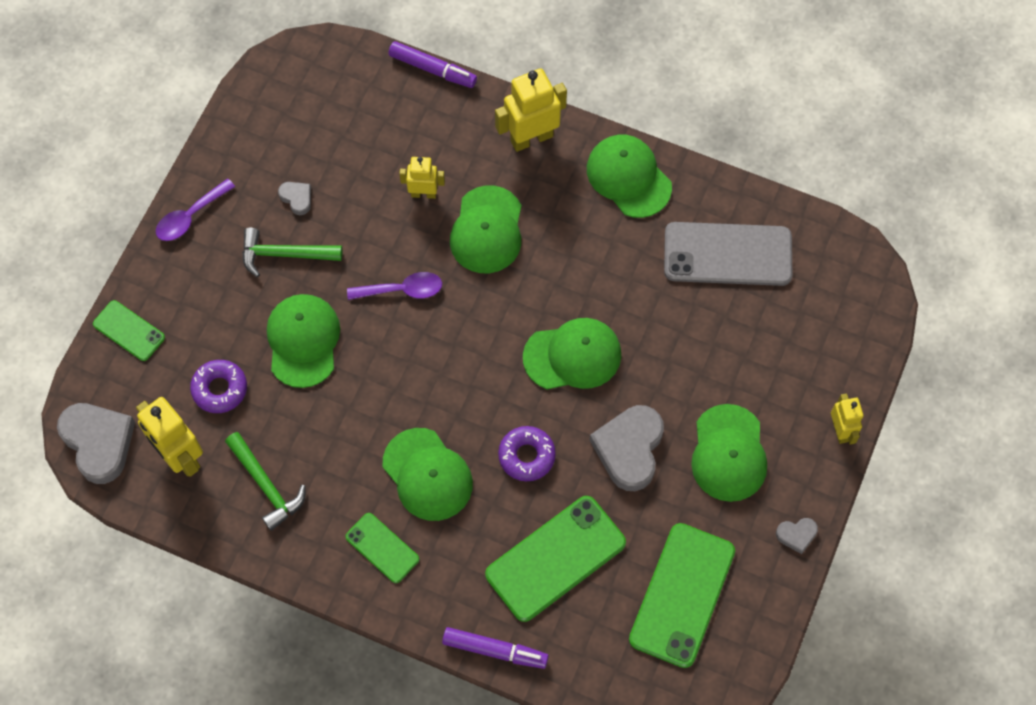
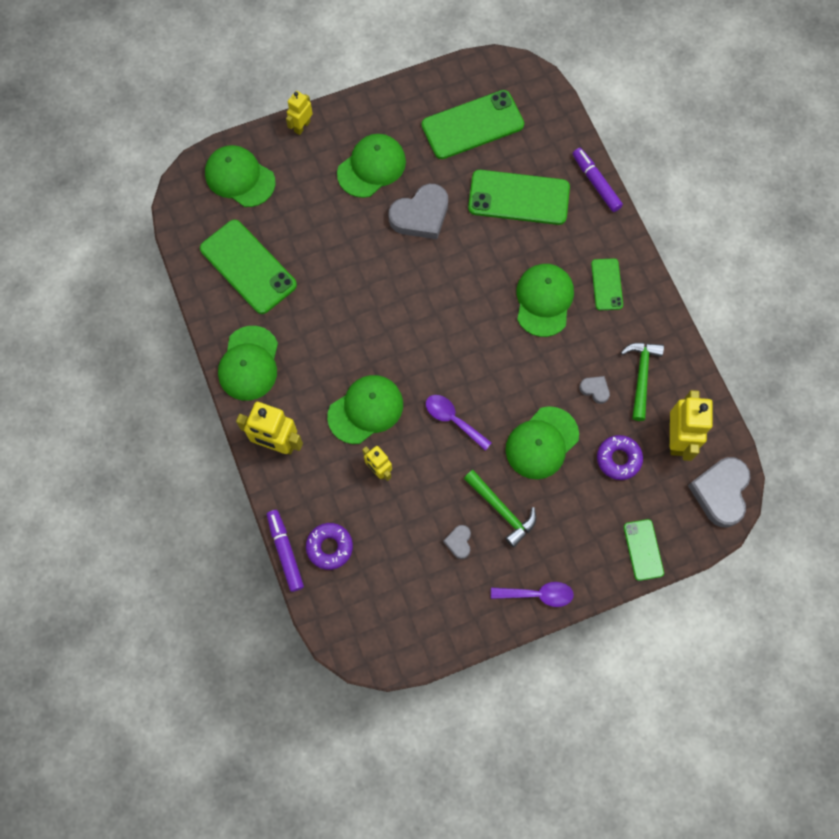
camera: 135 degrees left, 5 degrees up
purple donut [498,426,556,481] -> purple donut moved to [306,523,353,570]
green cap [523,318,621,389] -> green cap moved to [205,145,275,207]
grey phone [664,222,792,286] -> green phone [200,220,297,314]
grey heart [776,518,818,554] -> grey heart moved to [579,376,610,404]

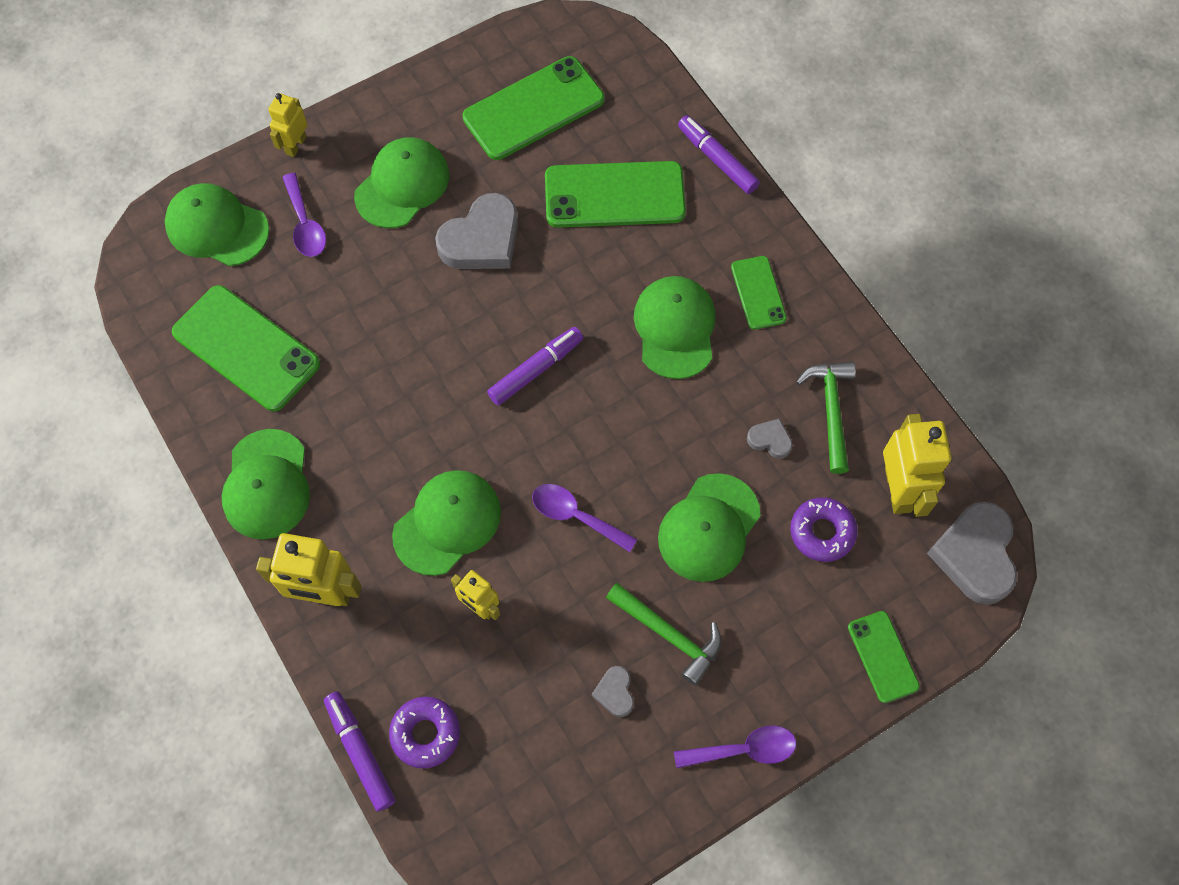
camera: 10 degrees left, 5 degrees down
none -> purple spoon [282,173,326,257]
none -> purple marker [487,327,583,405]

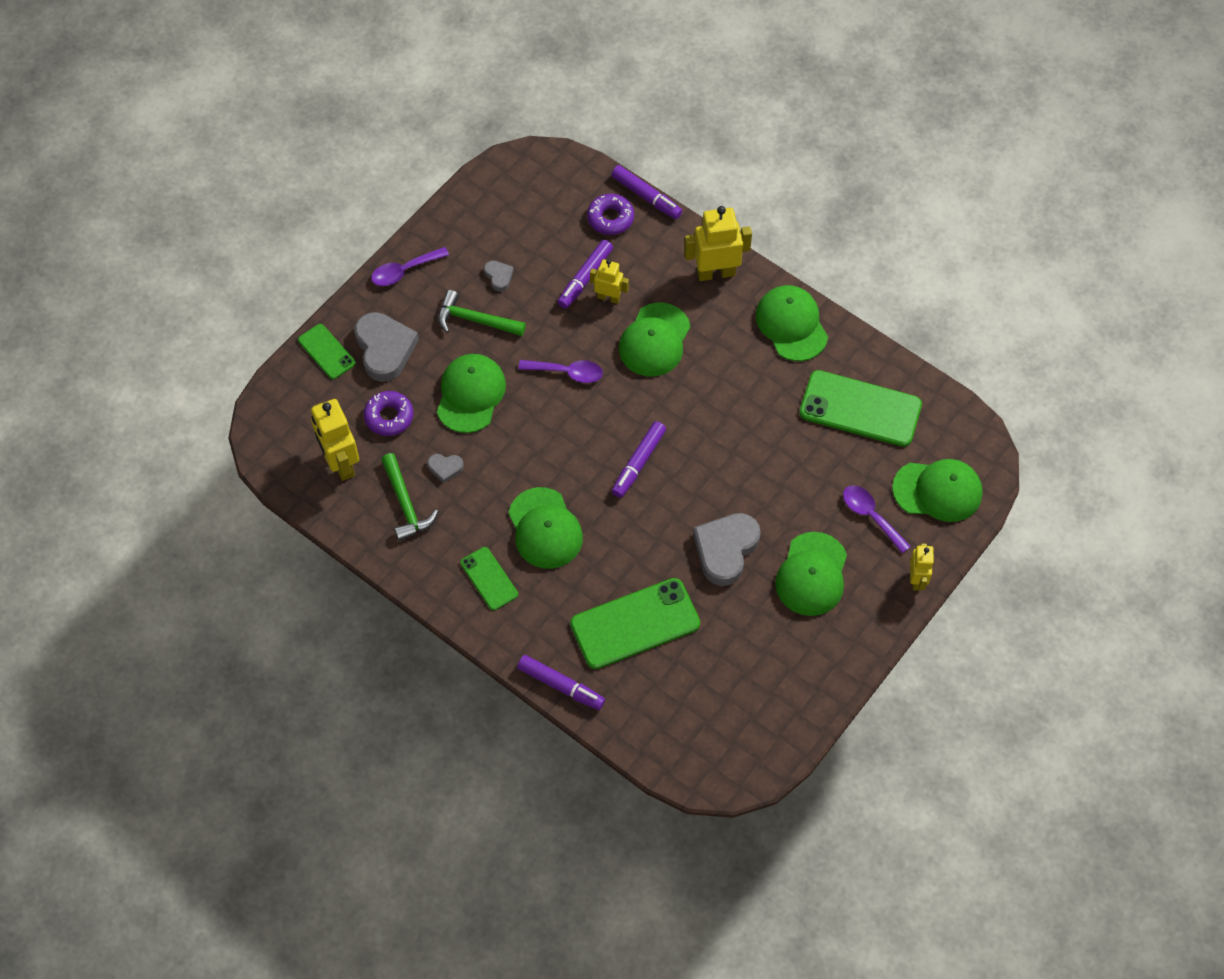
camera: 160 degrees right, 5 degrees down
green phone [462,56,604,160] -> none
grey heart [927,502,1017,605] -> grey heart moved to [355,312,419,382]
none -> purple marker [558,240,613,309]

